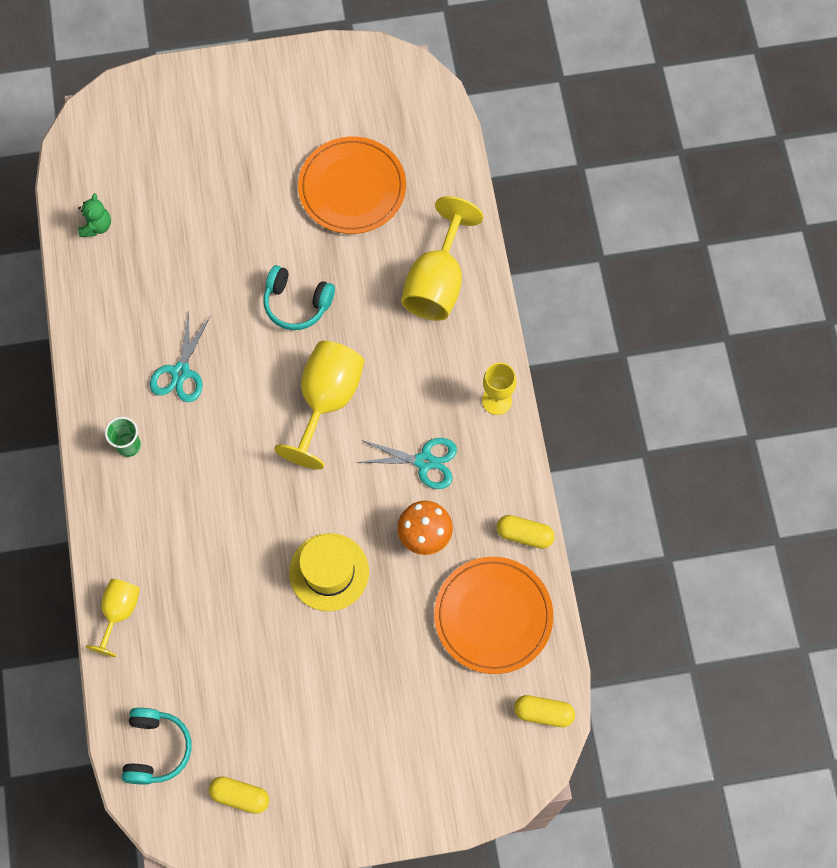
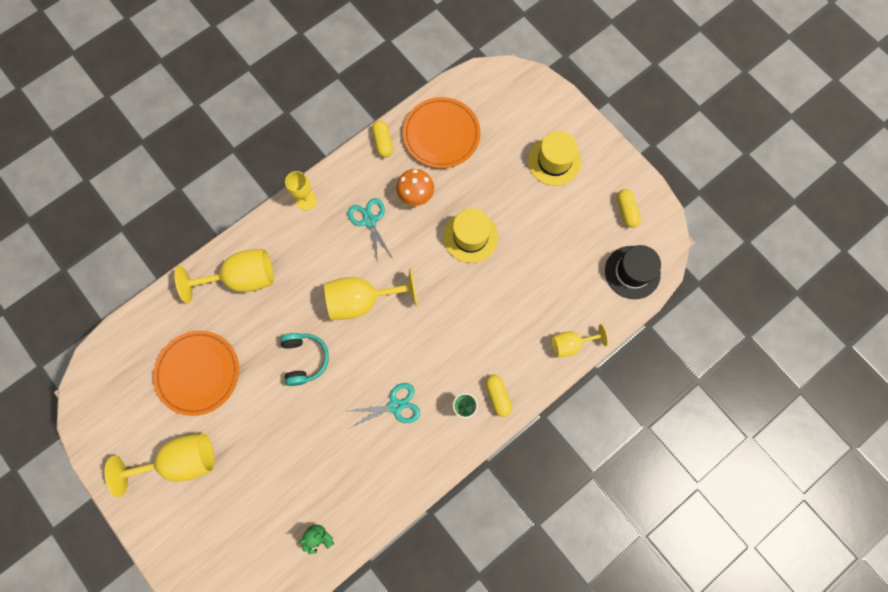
camera: 120 degrees left, 5 degrees up
turquoise headphones [121,708,192,785] -> black hat [605,245,661,299]
yellow capsule [514,695,575,727] -> yellow capsule moved to [485,375,512,417]
none -> yellow goblet [104,433,215,497]
none -> yellow hat [528,131,581,186]

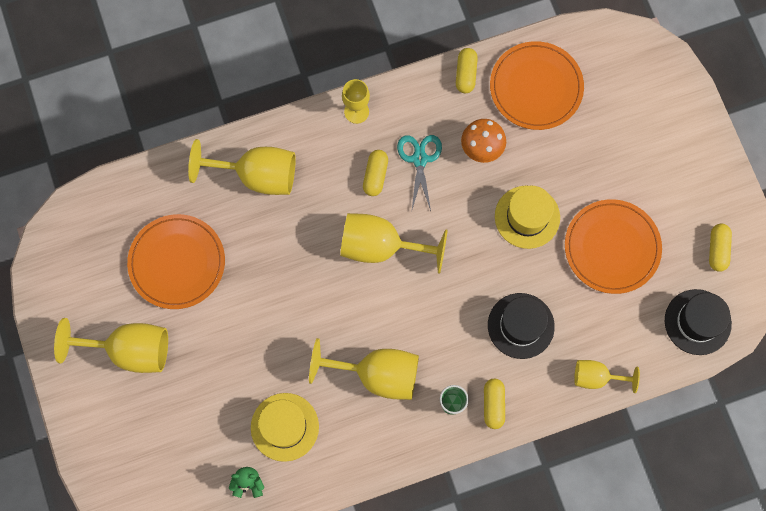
camera: 20 degrees right, 0 degrees up
turquoise headphones [280,333,329,386] -> none
turquoise scissors [348,383,420,428] -> yellow goblet [309,338,419,400]
yellow hat [528,131,581,186] -> yellow hat moved to [251,393,319,462]
none -> yellow capsule [363,150,388,196]
none -> black hat [488,293,555,359]
none -> orange plate [565,199,662,294]

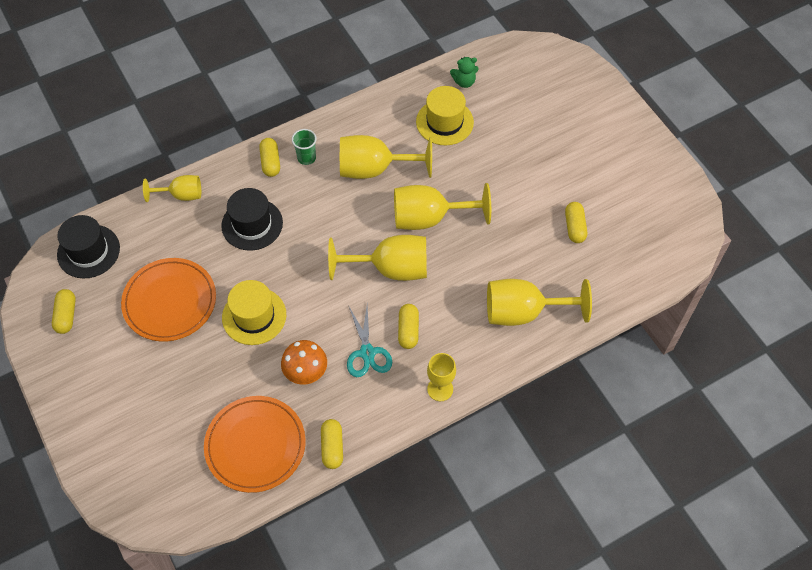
camera: 170 degrees right, 15 degrees down
yellow goblet [54,318,168,373] -> yellow goblet moved to [394,183,491,230]
orange plate [127,214,225,309] -> yellow capsule [565,202,587,243]

